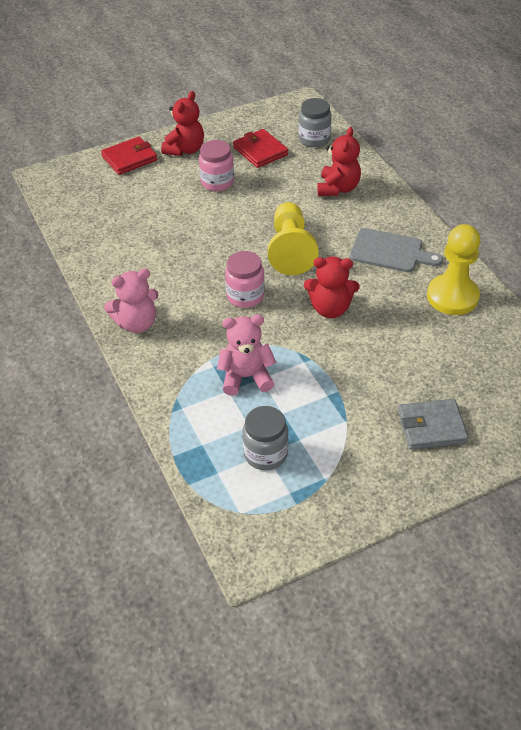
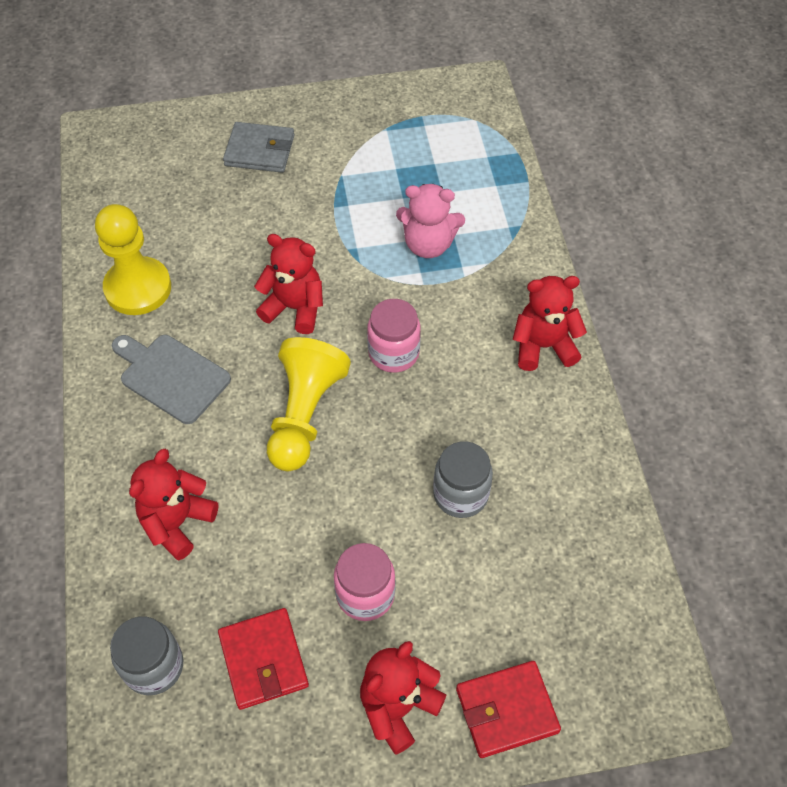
camera: 165 degrees left, 10 degrees up
pink teddy bear [104,268,159,333] -> red teddy bear [513,276,587,371]
grey jar [242,406,289,470] -> grey jar moved to [433,441,493,518]

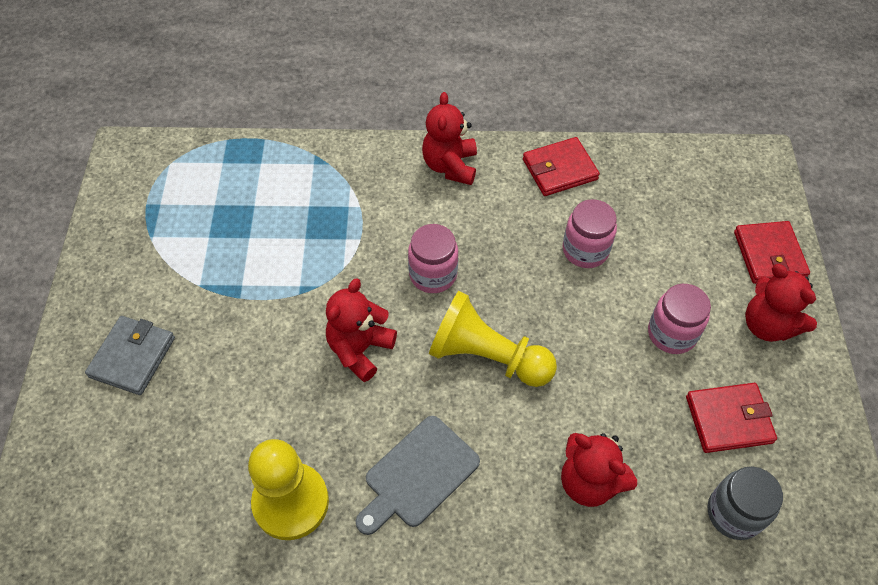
camera: 80 degrees left, 0 degrees up
pink teddy bear [396,184,465,258] -> none
grey jar [433,441,493,518] -> pink jar [563,199,617,268]
none -> red wallet [523,137,600,196]

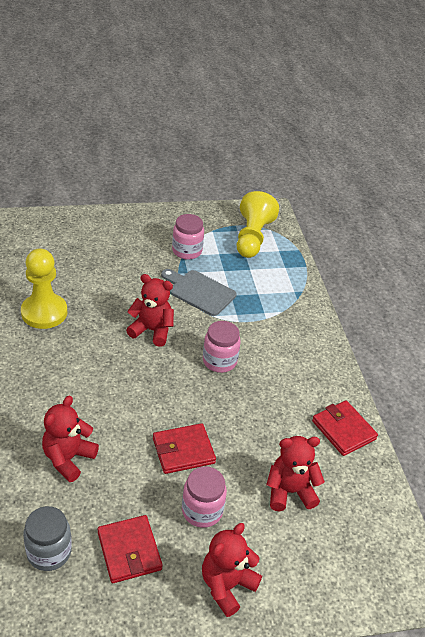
camera: 75 degrees right, 15 degrees down
grey wallet [85,316,175,395] -> none
grey cutting board [356,416,480,535] -> grey cutting board moved to [161,269,237,316]
red teddy bear [422,92,477,185] -> red teddy bear moved to [266,436,325,512]
yellow pawn [429,291,557,387] -> yellow pawn moved to [237,191,279,258]
pink jar [563,199,617,268] -> pink jar moved to [172,214,204,260]
red wallet [734,221,810,284] -> red wallet moved to [153,423,216,474]

